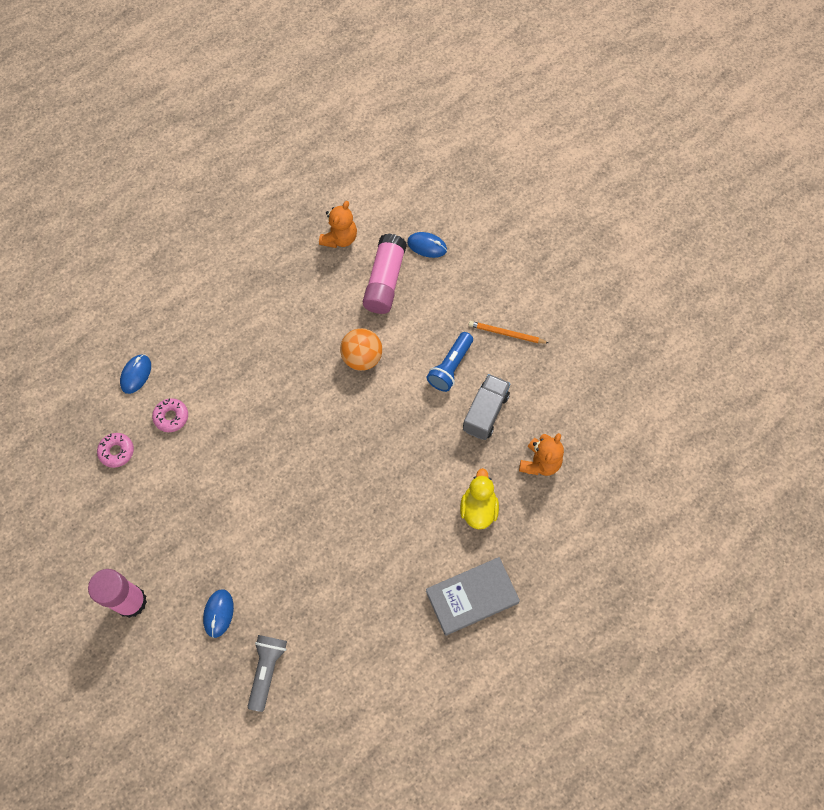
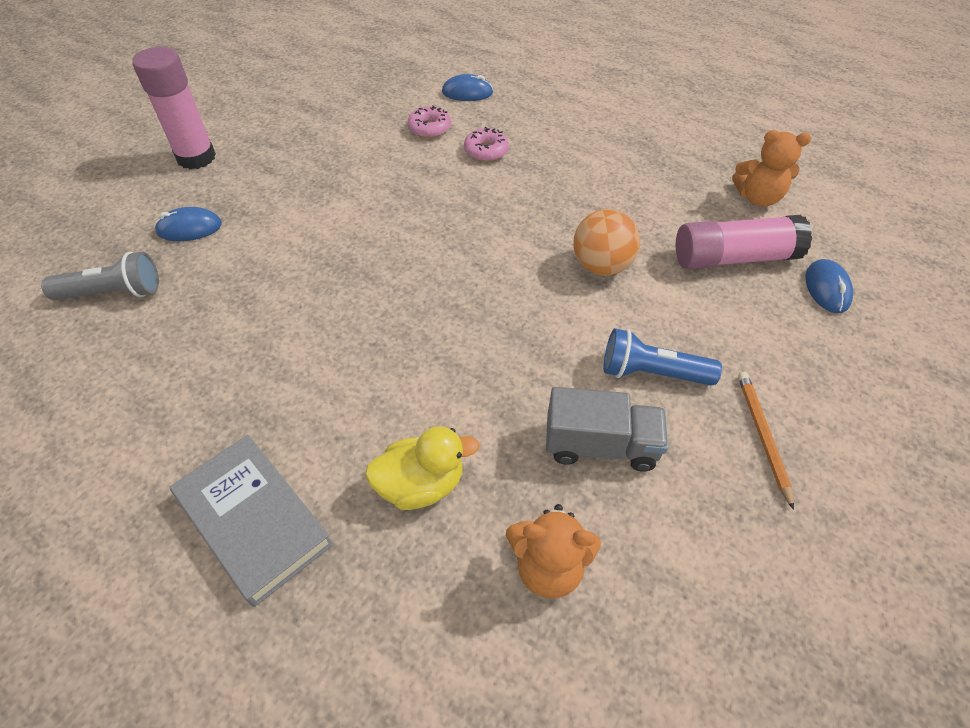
camera: 70 degrees right, 15 degrees down
pink donut [97,433,134,468] -> pink donut moved to [464,127,509,162]

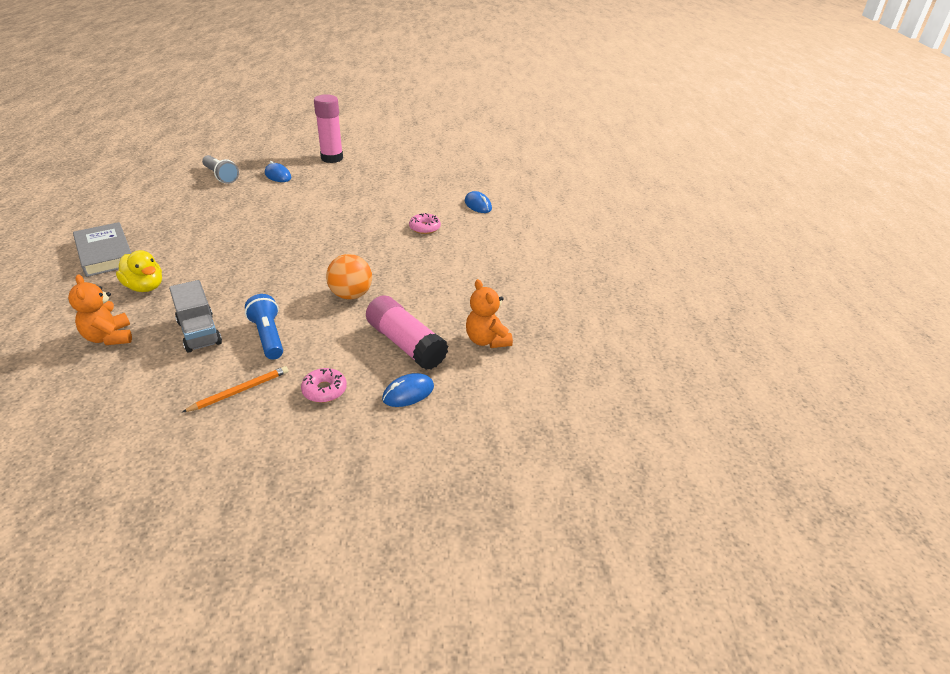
camera: 55 degrees right, 15 degrees down
grey book [170,435,333,607] -> grey book turned 45 degrees counterclockwise [73,222,131,277]
pink donut [407,105,451,138] -> pink donut moved to [301,368,347,403]

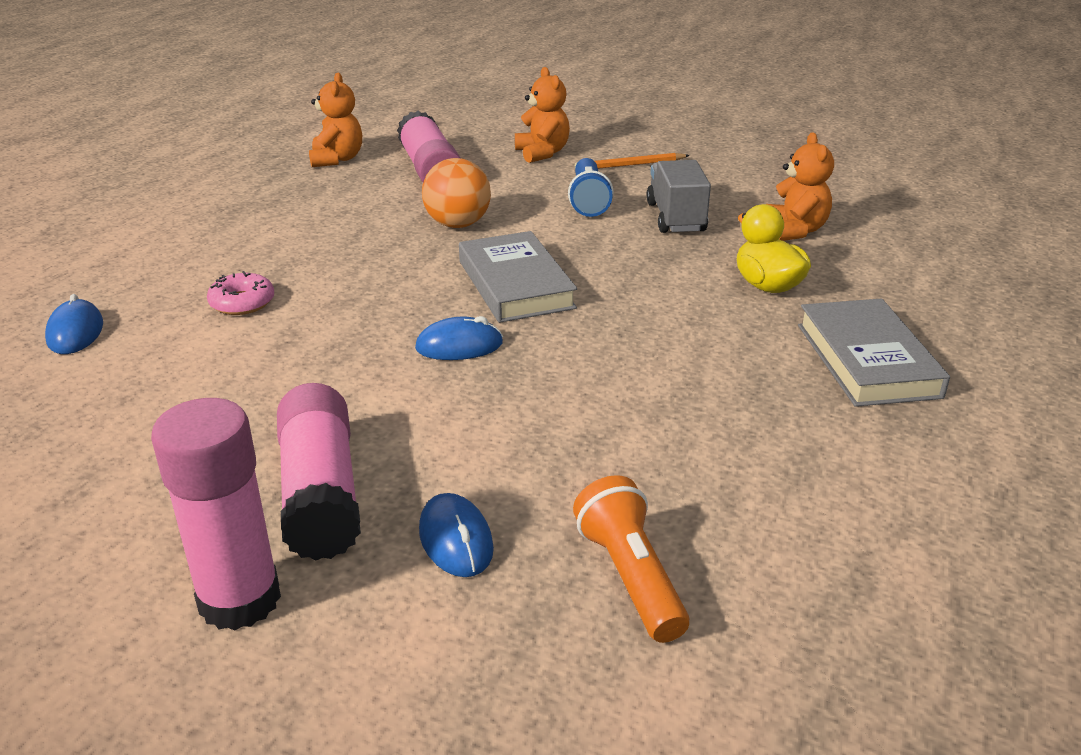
camera: 155 degrees left, 5 degrees down
grey flashlight [202,155,239,184] -> orange flashlight [573,475,689,643]
pink donut [301,368,347,403] -> orange teddy bear [515,67,570,163]
blue mouse [382,373,434,407] -> blue mouse moved to [415,316,503,360]
none -> pink glue stick [277,383,361,561]
none -> grey book [459,231,577,323]

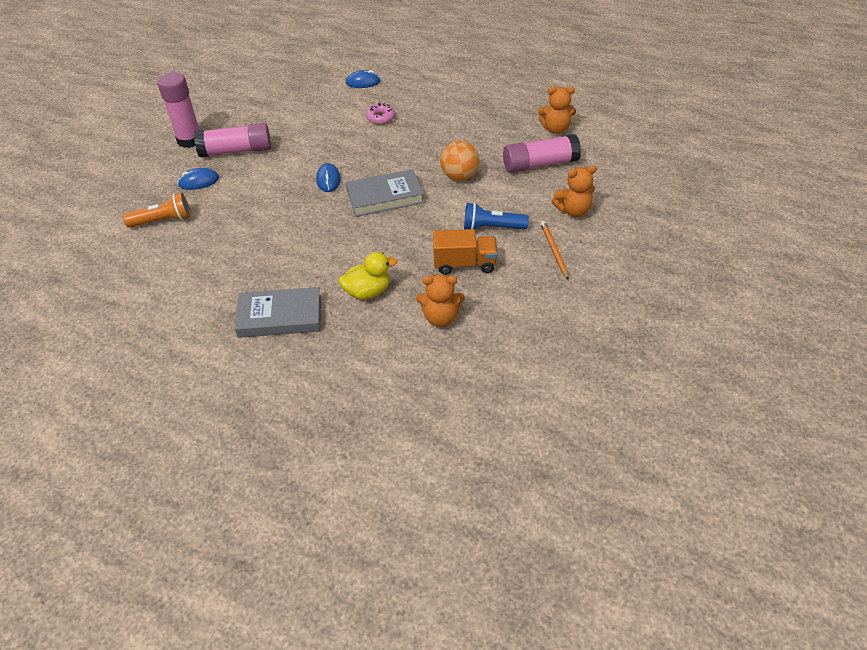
camera: 95 degrees right, 15 degrees up
grey truck [646,160,711,233] -> orange truck [433,229,498,275]

